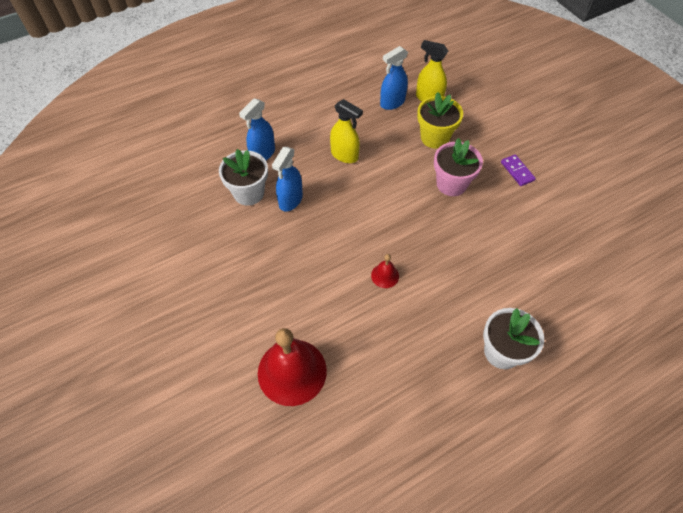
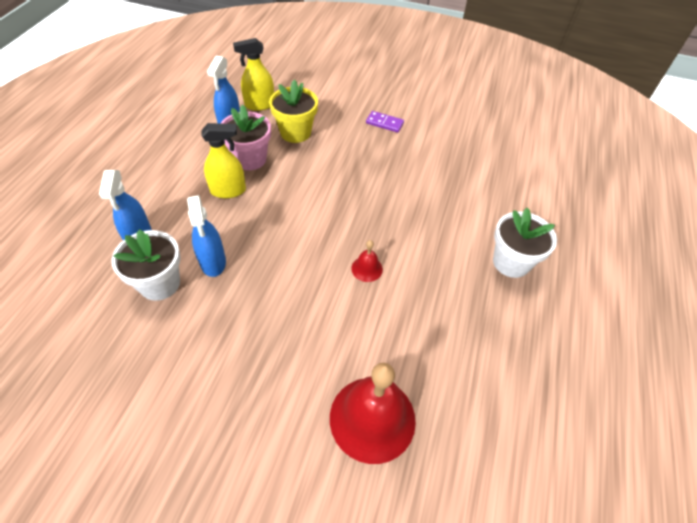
camera: 45 degrees left, 5 degrees down
pink flower pot [434,138,483,196] -> pink flower pot moved to [220,105,271,170]

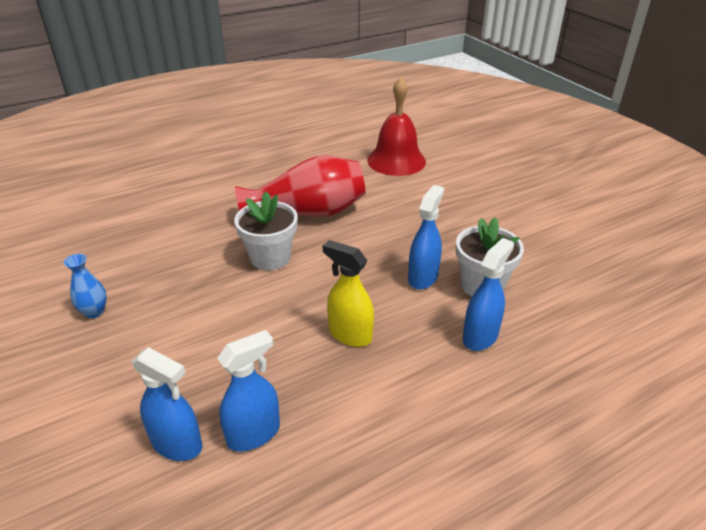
camera: 135 degrees left, 15 degrees down
pink flower pot [220,105,271,170] -> none
yellow spray bottle [233,38,274,111] -> blue spray bottle [132,347,202,461]
yellow flower pot [269,79,318,143] -> none
red bell [351,240,383,282] -> red vase [235,155,366,217]
purple domino [366,111,404,133] -> blue vase [64,254,107,318]
white flower pot [493,208,557,278] -> white flower pot moved to [234,191,298,270]

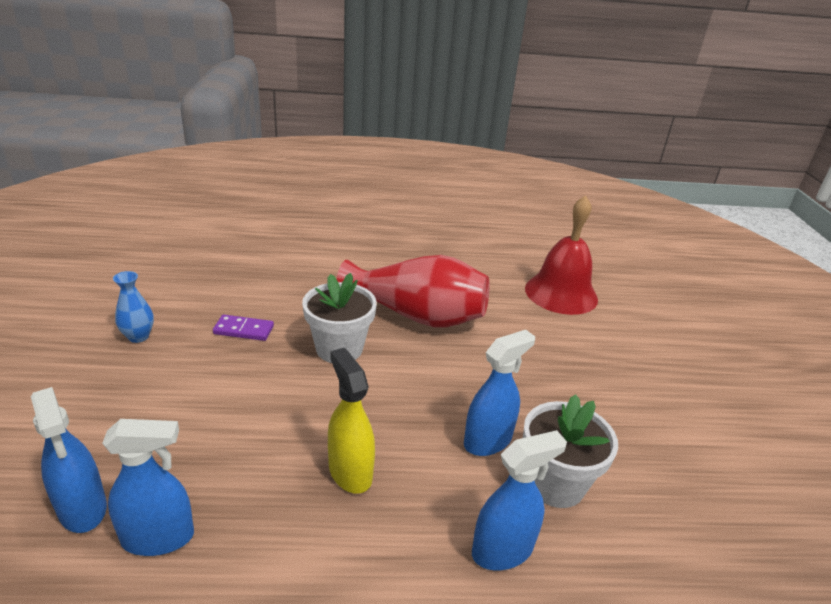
camera: 25 degrees right, 5 degrees down
none -> purple domino [213,315,274,341]

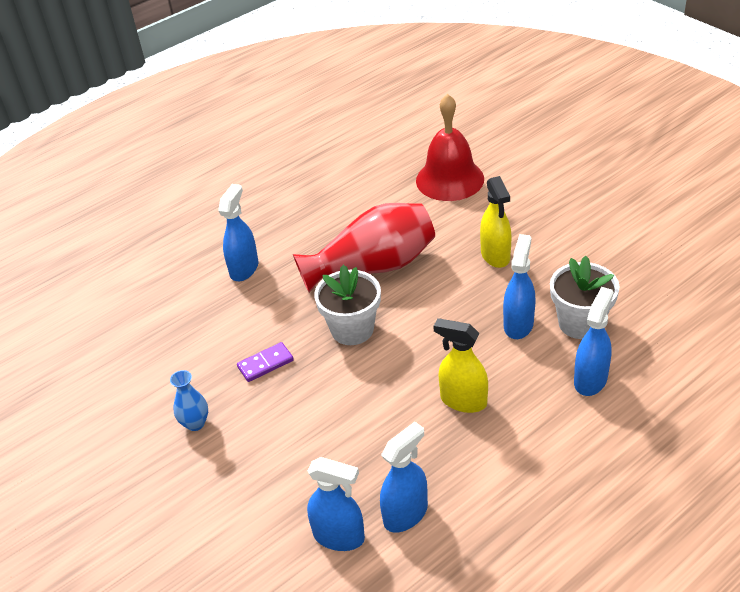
camera: 30 degrees left, 10 degrees up
none -> blue spray bottle [218,184,258,281]
none -> yellow spray bottle [480,176,512,268]

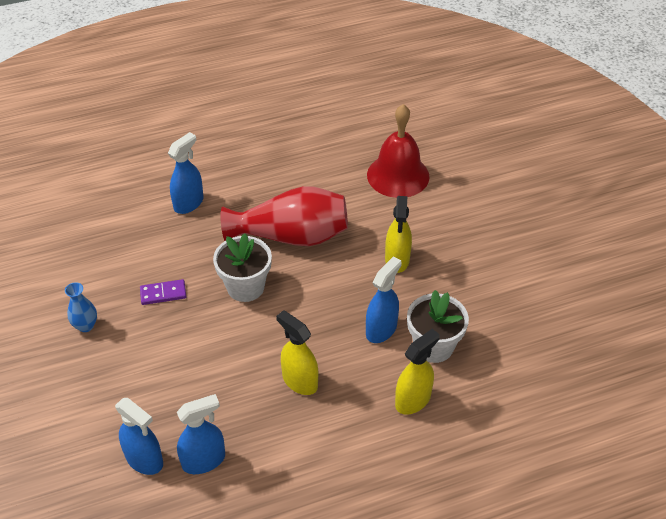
camera: 15 degrees right, 5 degrees up
blue spray bottle [574,287,614,396] -> yellow spray bottle [395,329,440,415]

